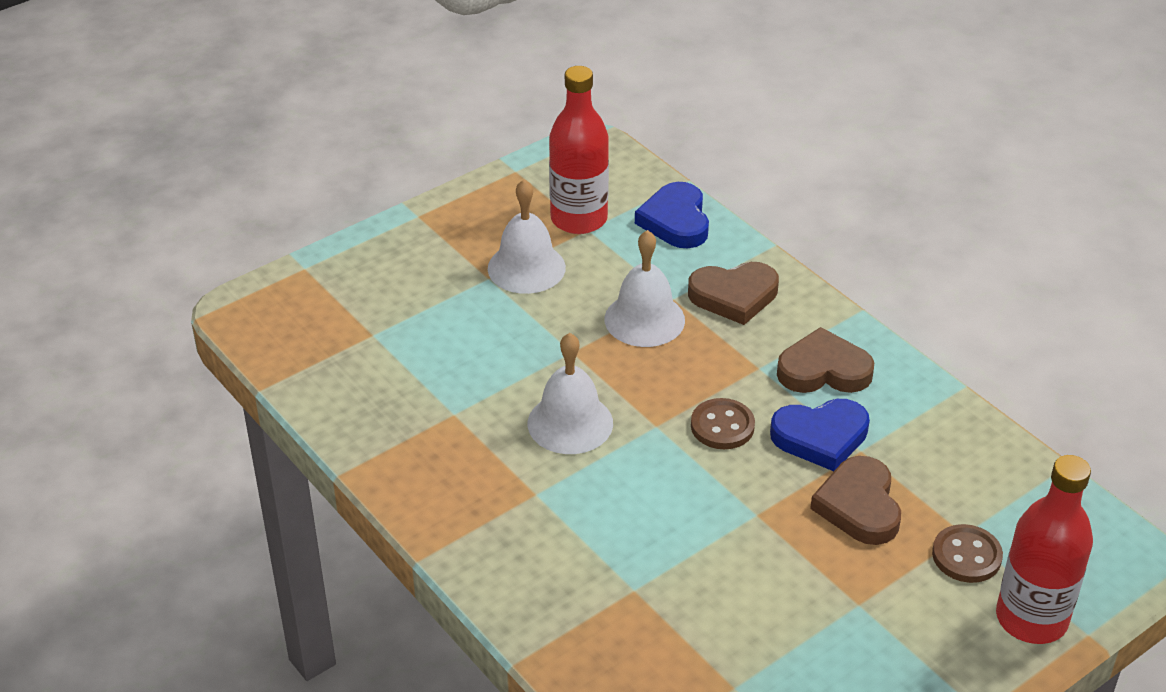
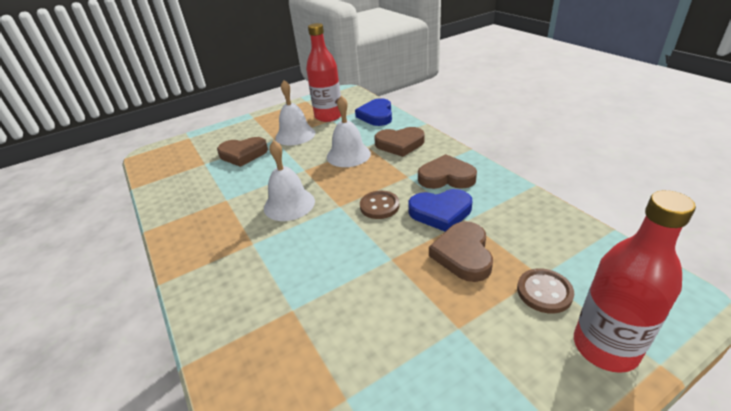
camera: 10 degrees right, 5 degrees down
none -> brown heart [217,137,268,167]

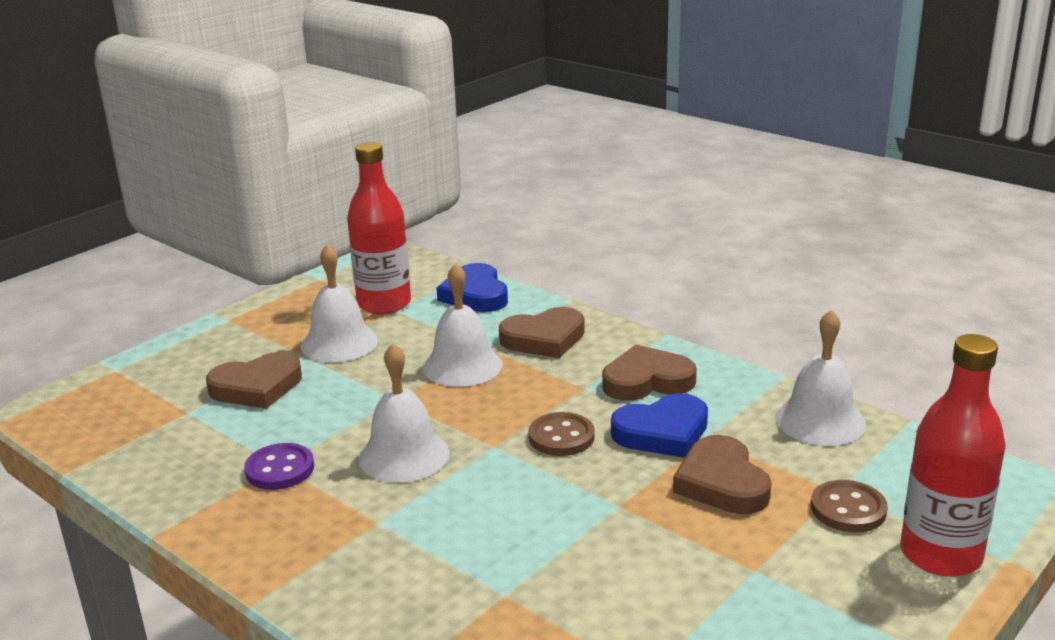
camera: 20 degrees left, 10 degrees down
none -> purple button [244,443,314,490]
none -> white bell [775,309,866,446]

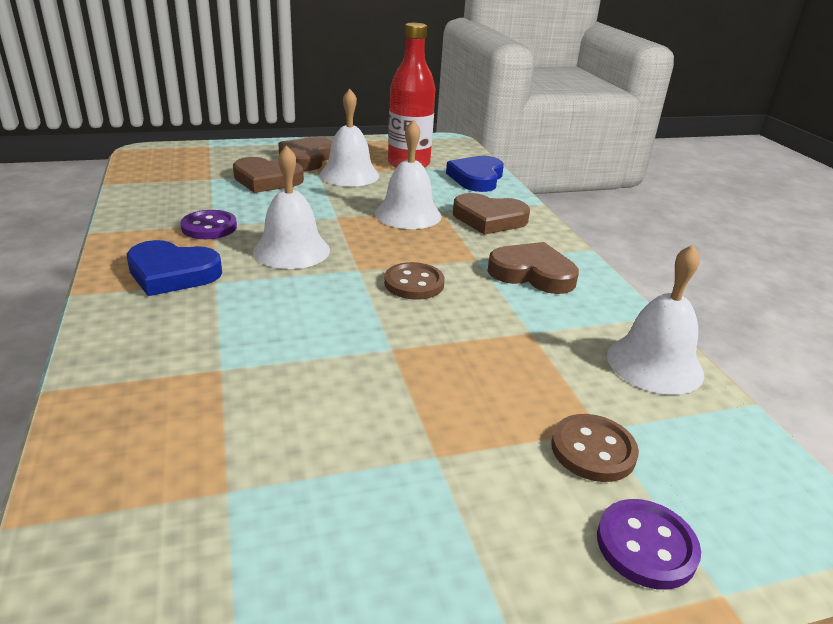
camera: 30 degrees right, 5 degrees up
blue heart [611,393,708,458] -> blue heart moved to [127,240,222,296]
brown heart [673,435,772,514] -> brown heart moved to [278,137,332,171]
red bottle [900,334,1006,577] -> purple button [597,499,701,590]

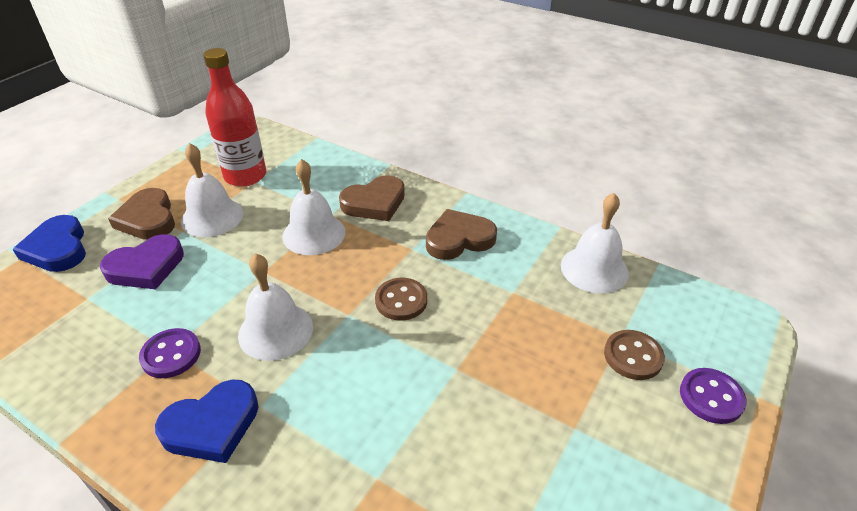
camera: 40 degrees left, 10 degrees up
brown heart [233,157,304,193] -> purple heart [100,234,184,289]
blue heart [446,156,504,192] -> blue heart moved to [12,215,86,272]

